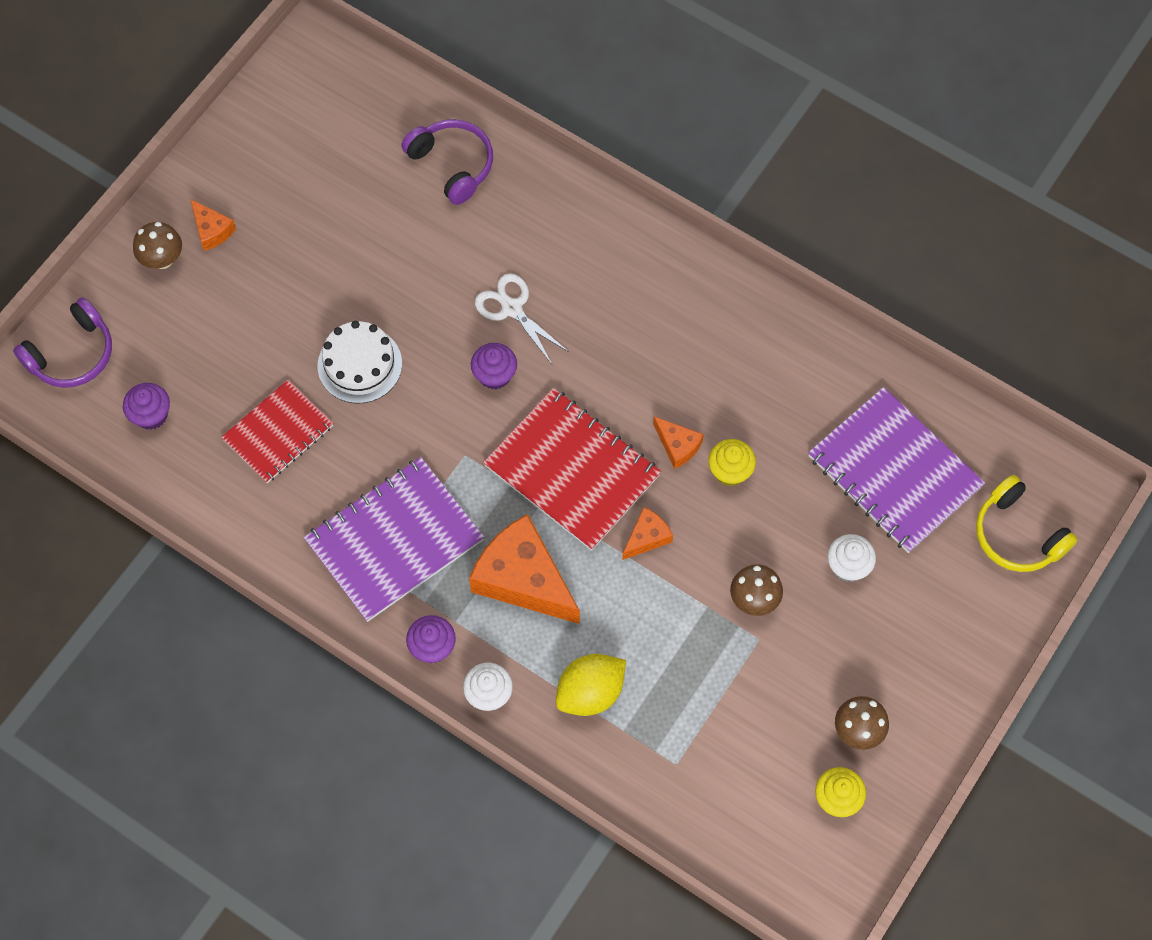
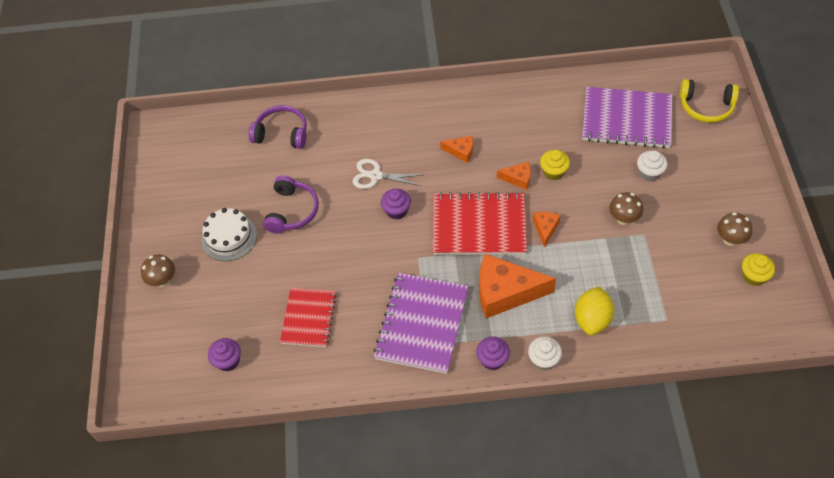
camera: 35 degrees left, 10 degrees down
purple headphones [13,297,112,388] -> purple headphones moved to [263,175,319,233]
orange cheese [190,199,236,251] -> orange cheese moved to [440,136,473,163]
white cake [318,321,402,404] -> white cake moved to [202,208,257,261]

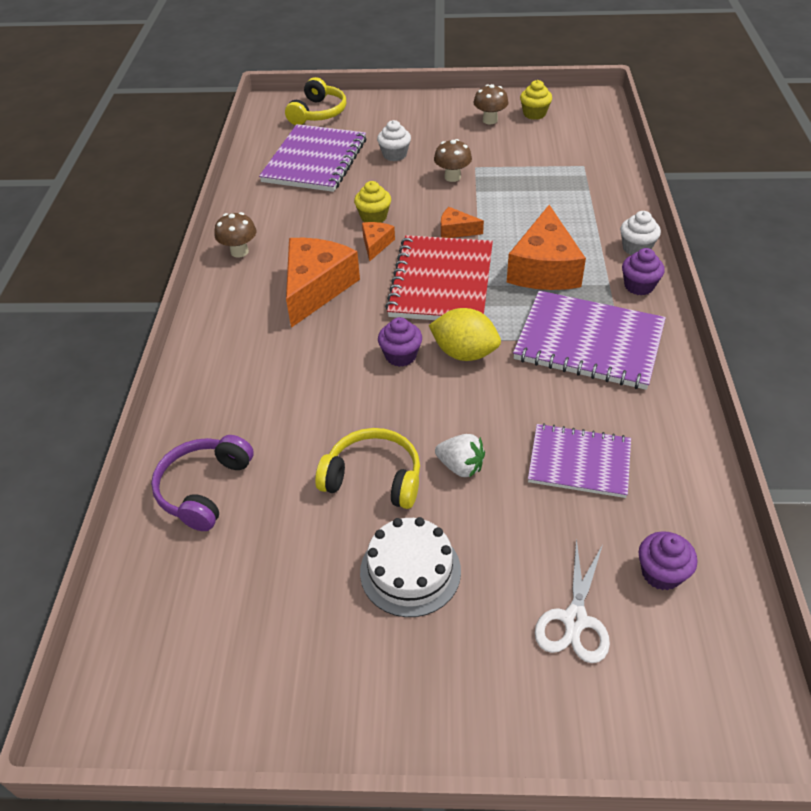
camera: 85 degrees left, 10 degrees down
brown mushroom [141,255,175,287] -> brown mushroom moved to [215,212,256,257]
purple headphones [263,175,319,233] -> yellow headphones [315,428,420,509]
red notebook [280,288,337,347] -> purple notebook [528,423,631,498]
white scissors [352,159,421,189] -> white scissors moved to [535,538,610,663]
orange cheese [440,136,473,163] -> orange cheese [286,238,360,328], size x2.09
yellow lemon [575,286,614,335] -> yellow lemon moved to [429,308,501,361]
none -> white strawberry [435,434,485,478]

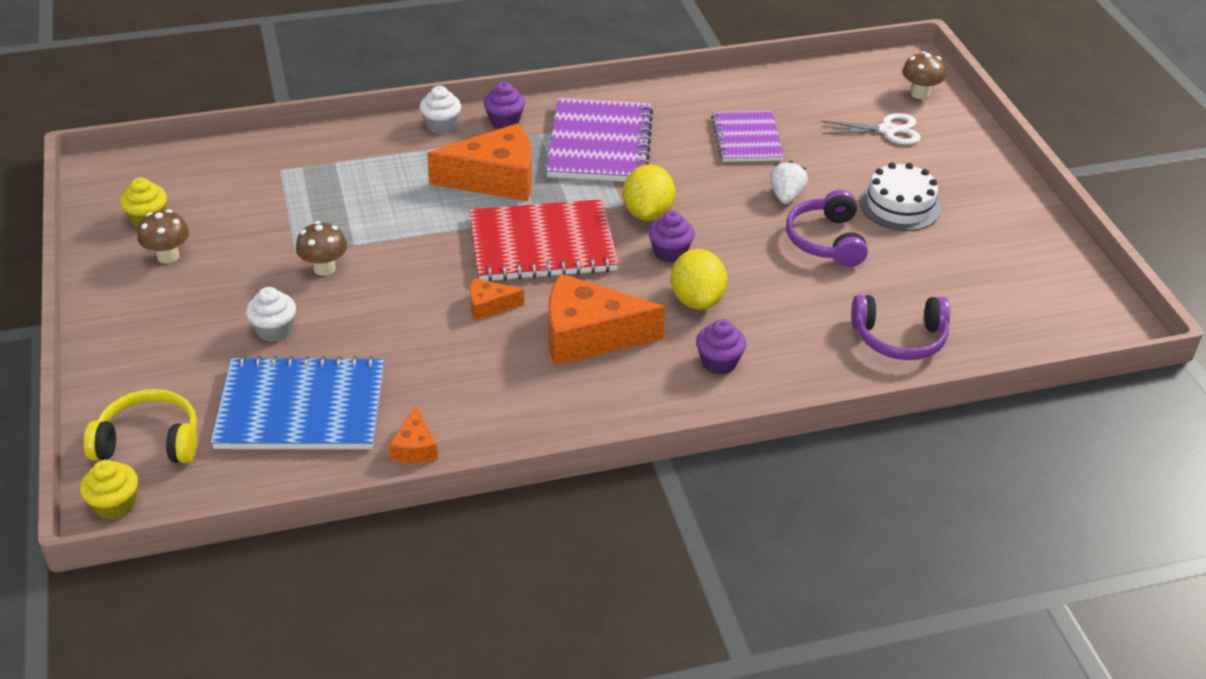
camera: 110 degrees left, 5 degrees down
brown mushroom [215,212,256,257] -> brown mushroom moved to [902,51,946,99]
purple notebook [259,124,366,192] -> blue notebook [211,356,384,449]
yellow headphones [315,428,420,509] -> purple headphones [786,190,868,267]
yellow cupcake [354,181,391,223] -> yellow cupcake moved to [80,460,138,520]
orange cheese [441,207,484,238] -> orange cheese moved to [389,405,438,463]
purple cupcake [638,531,697,590] -> purple cupcake moved to [696,319,746,375]
none -> yellow lemon [671,249,727,310]

